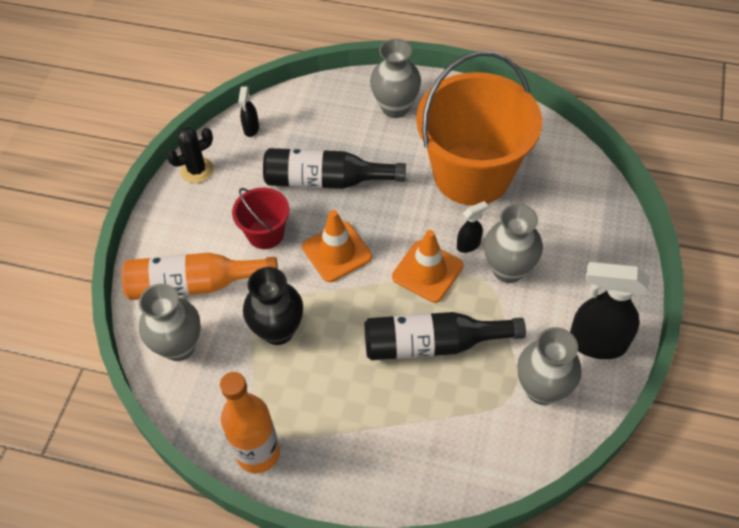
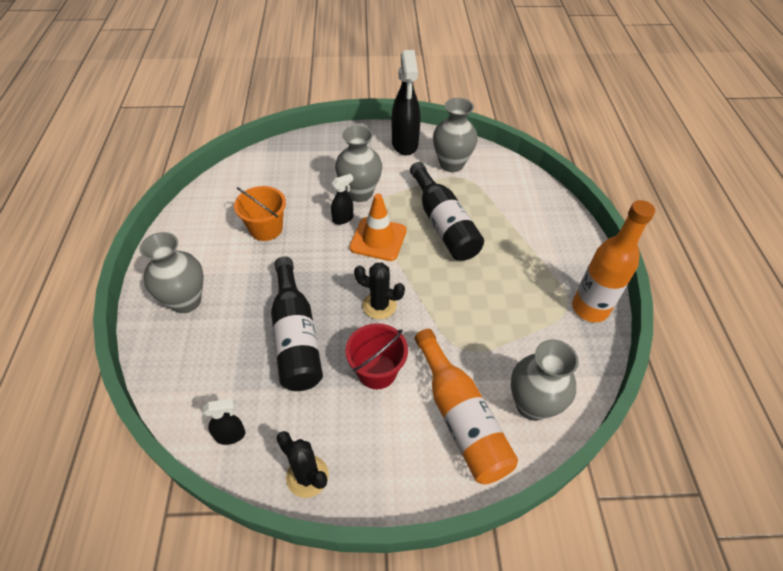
camera: 110 degrees left, 5 degrees down
black vase [243,267,303,345] -> none
orange traffic cone [302,210,372,282] -> black cactus [354,263,405,319]
orange bucket [416,51,542,206] -> orange bucket [234,186,286,241], size x0.46
black spray bottle [457,201,488,253] -> black spray bottle turned 105 degrees clockwise [331,174,353,225]

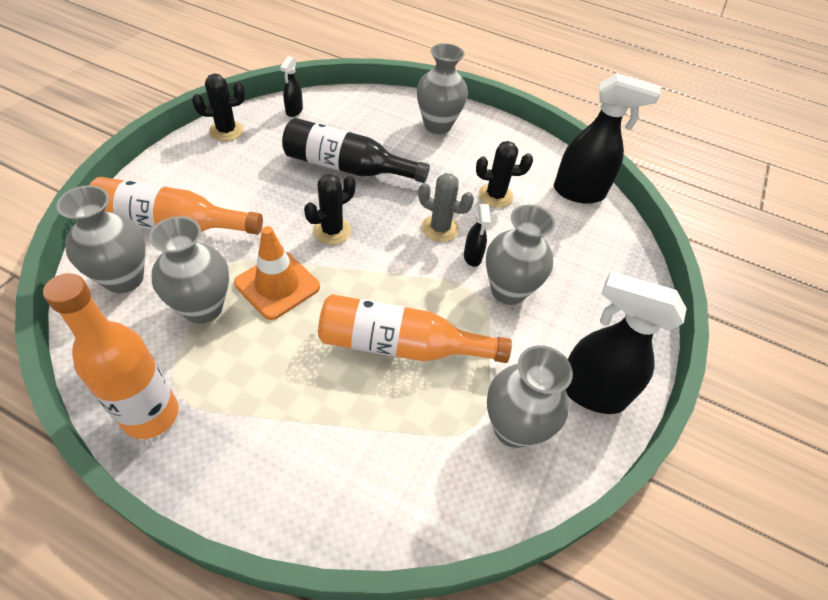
camera: 115 degrees right, 0 degrees up
orange bucket [234,186,286,241] -> black cactus [476,141,533,208]
red bucket [345,323,408,389] -> none
orange traffic cone [349,194,407,261] -> orange traffic cone moved to [234,226,320,320]
black bottle [410,162,484,260] -> orange bottle [318,294,512,363]
none -> grey vase [149,216,229,324]
none -> grey cactus [418,173,474,242]
none -> black spray bottle [554,73,661,204]

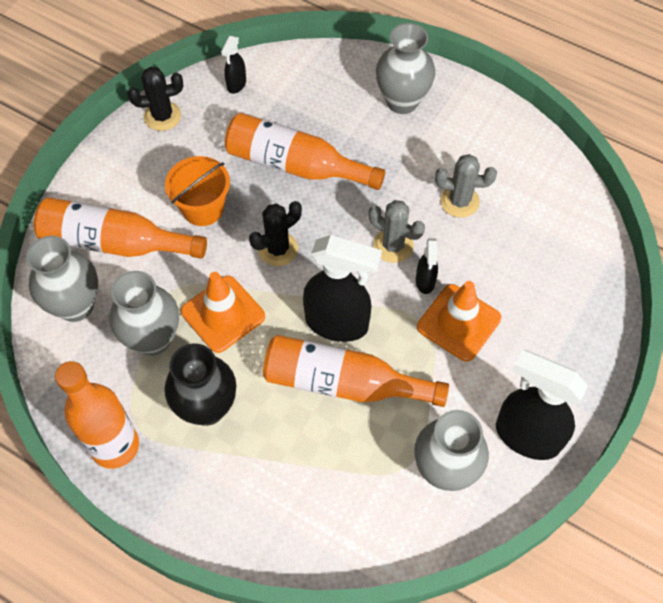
camera: 10 degrees right, 10 degrees up
black bottle [282,118,430,183] -> orange bottle [225,113,385,190]
black cactus [476,141,533,208] -> grey cactus [435,154,497,218]
grey vase [486,205,555,305] -> orange traffic cone [417,281,501,362]
black spray bottle [554,73,661,204] -> black spray bottle moved to [303,235,382,342]
none -> black vase [164,343,236,426]
none -> orange bucket [165,156,230,226]

